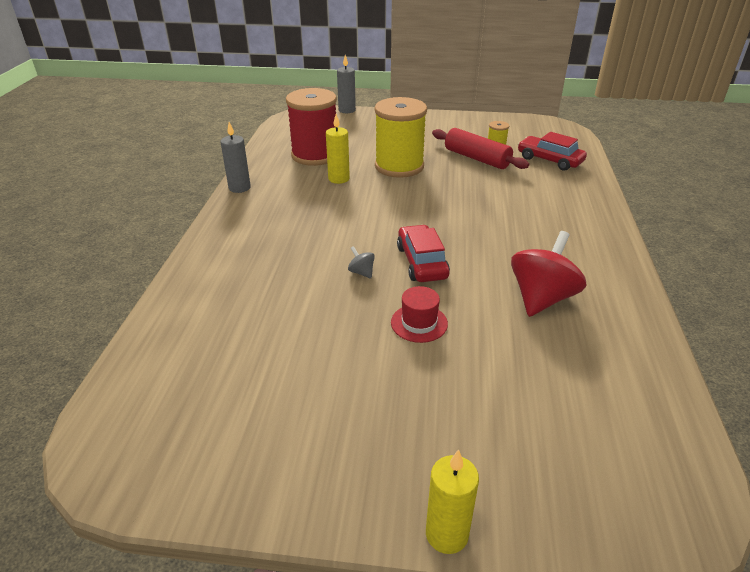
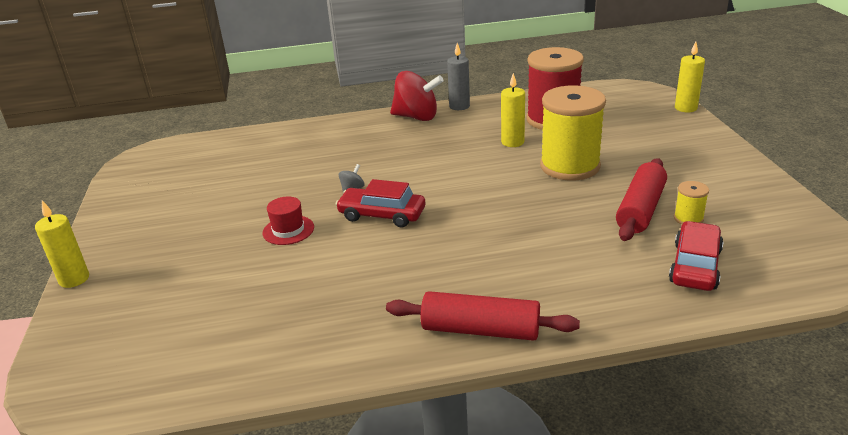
camera: 75 degrees right, 5 degrees down
grey candle [337,55,356,113] -> yellow candle [675,42,705,113]
red car [397,225,450,282] -> red car turned 135 degrees counterclockwise [336,179,425,227]
red spinning top [511,231,586,317] -> red spinning top moved to [390,71,444,121]
none -> red rolling pin [386,291,580,341]

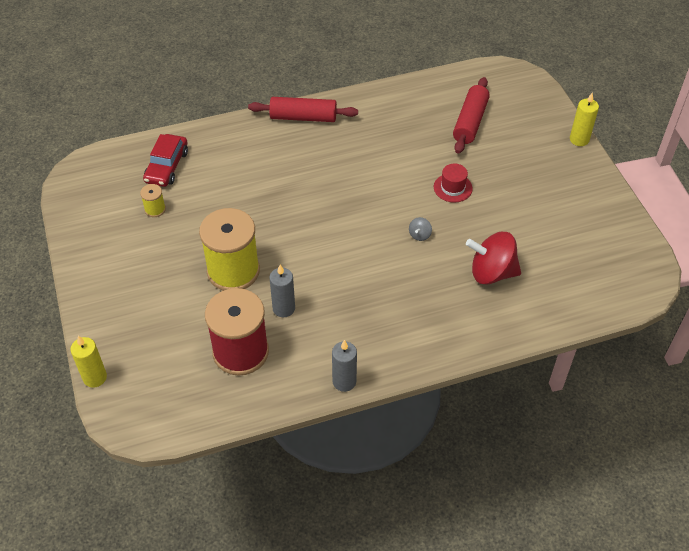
camera: 170 degrees right, 20 degrees up
red car [336,179,425,227] -> none
red spinning top [390,71,444,121] -> red spinning top moved to [466,232,521,285]
yellow candle [501,73,525,147] -> grey candle [269,265,295,317]
red rolling pin [616,158,667,241] -> red rolling pin moved to [453,77,490,154]

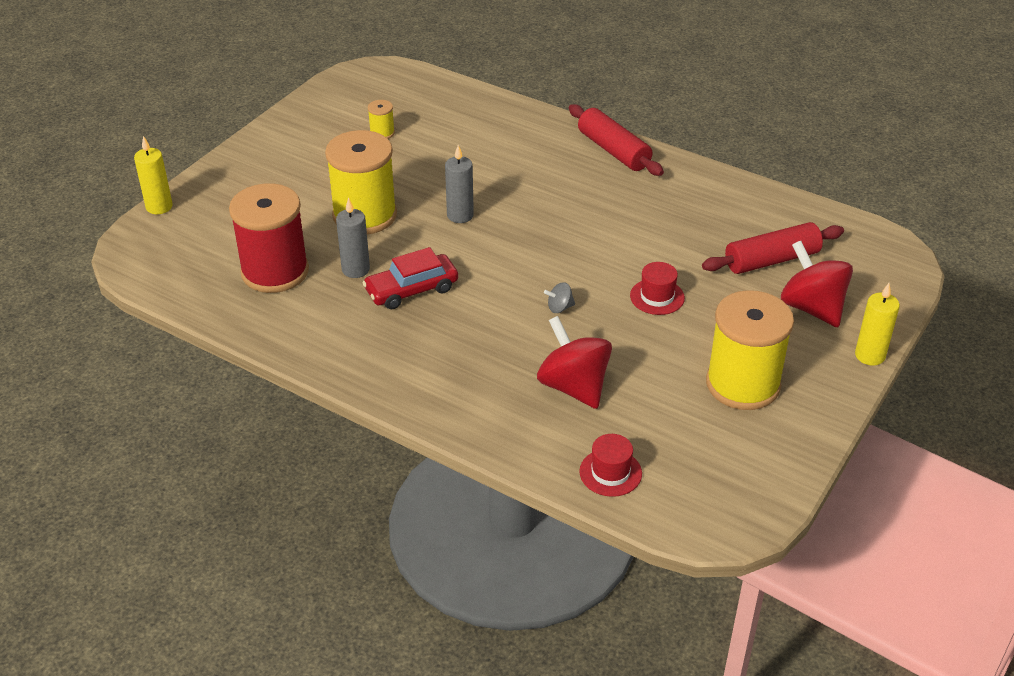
camera: 50 degrees right, 10 degrees down
red car [143,134,188,187] -> red car moved to [363,247,458,309]
grey candle [332,340,357,392] -> grey candle moved to [445,145,474,223]
none -> red hat [579,434,642,497]
none -> yellow spool [706,290,794,410]
none -> red spinning top [781,241,853,327]

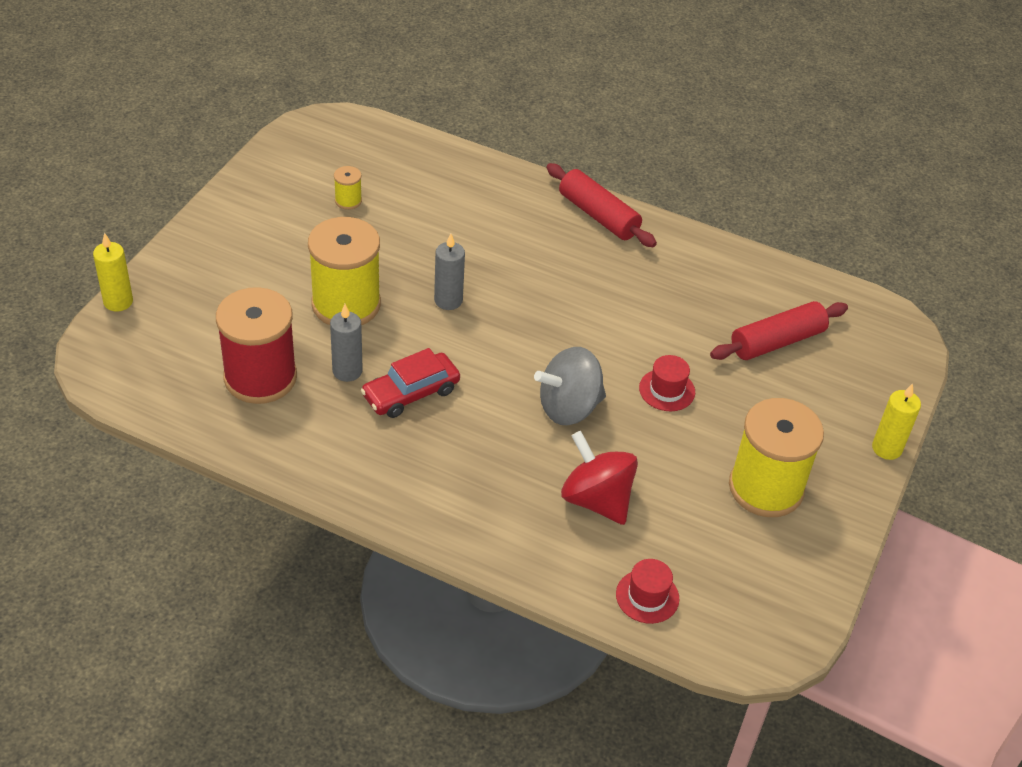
camera: 10 degrees left, 5 degrees up
grey spinning top [544,282,575,313] -> grey spinning top [534,347,606,425], size x2.35
red spinning top [781,241,853,327] -> none

